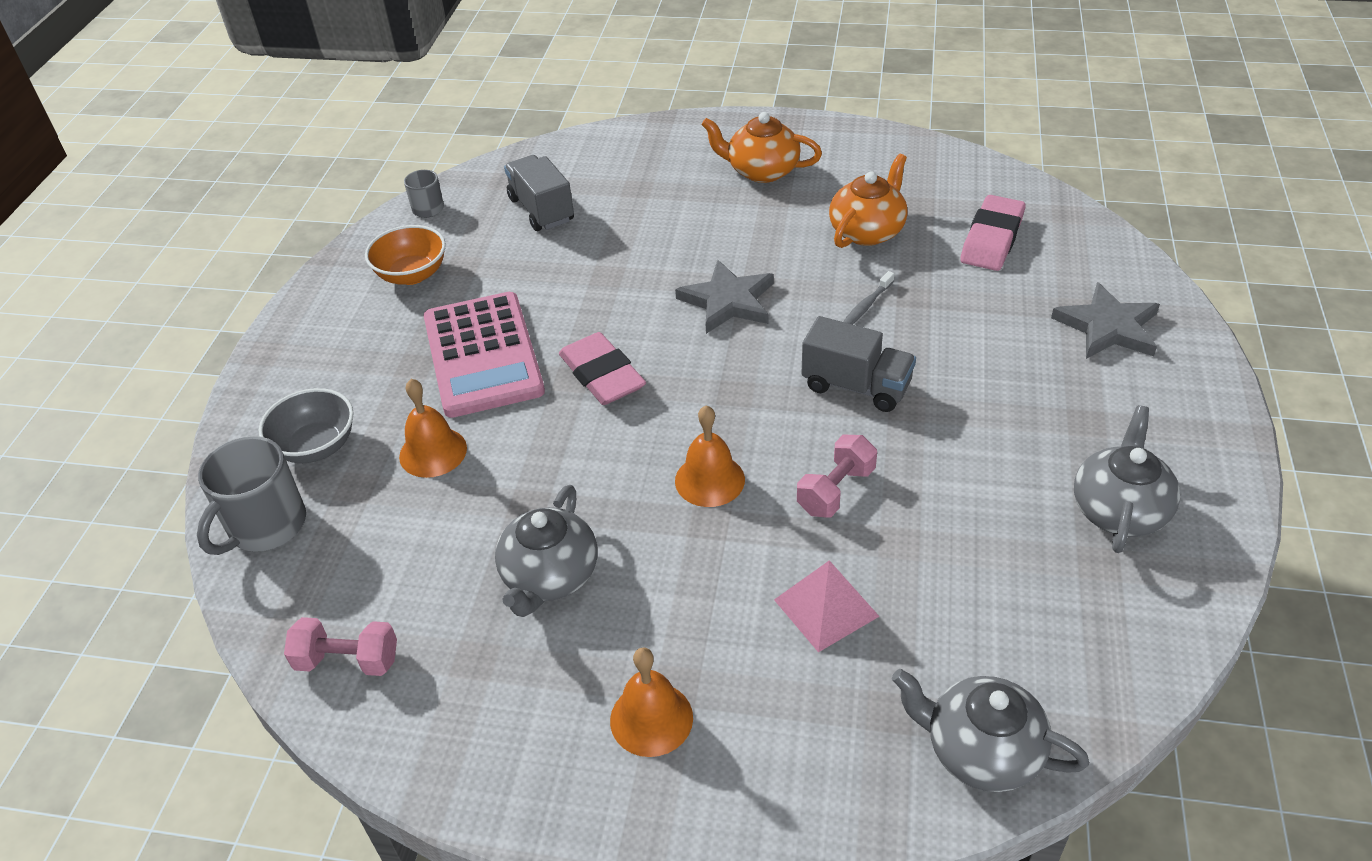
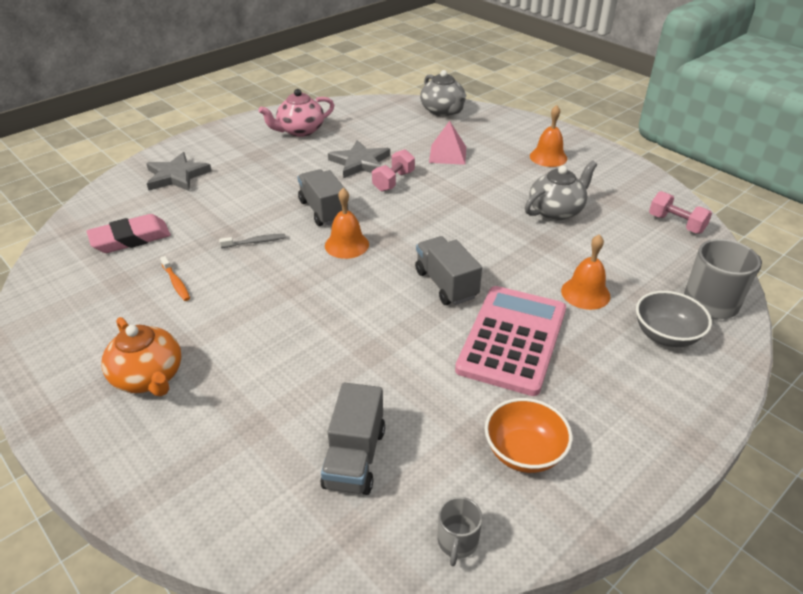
camera: 145 degrees left, 5 degrees down
pink eraser [559,332,646,405] -> grey truck [415,236,482,305]
grey star [675,260,774,334] -> grey star moved to [328,140,390,178]
orange bell [675,405,745,507] -> orange bell moved to [325,188,369,259]
pink dumbbell [797,435,877,518] -> pink dumbbell turned 45 degrees counterclockwise [372,149,415,192]
orange teapot [829,154,908,248] -> orange toothbrush [160,256,190,301]
grey teapot [1074,405,1180,553] -> pink teapot [259,89,334,137]

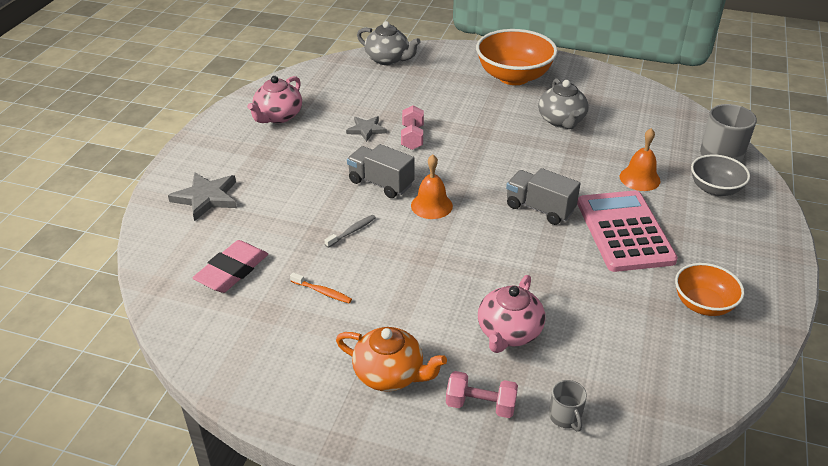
camera: 30 degrees left, 0 degrees up
grey truck [320,382,385,495] -> none
grey star [328,140,390,178] -> grey star [346,116,387,142], size x0.64
pink pyramid [429,121,466,165] -> none
grey mug [438,497,482,566] -> grey mug moved to [549,380,587,432]
grey teapot [525,161,597,220] -> grey teapot turned 150 degrees clockwise [538,78,589,129]
orange bell [530,105,567,167] -> orange bowl [476,29,558,85]
pink dumbbell [649,191,712,234] -> pink dumbbell moved to [446,371,518,418]
none -> pink teapot [478,275,545,353]

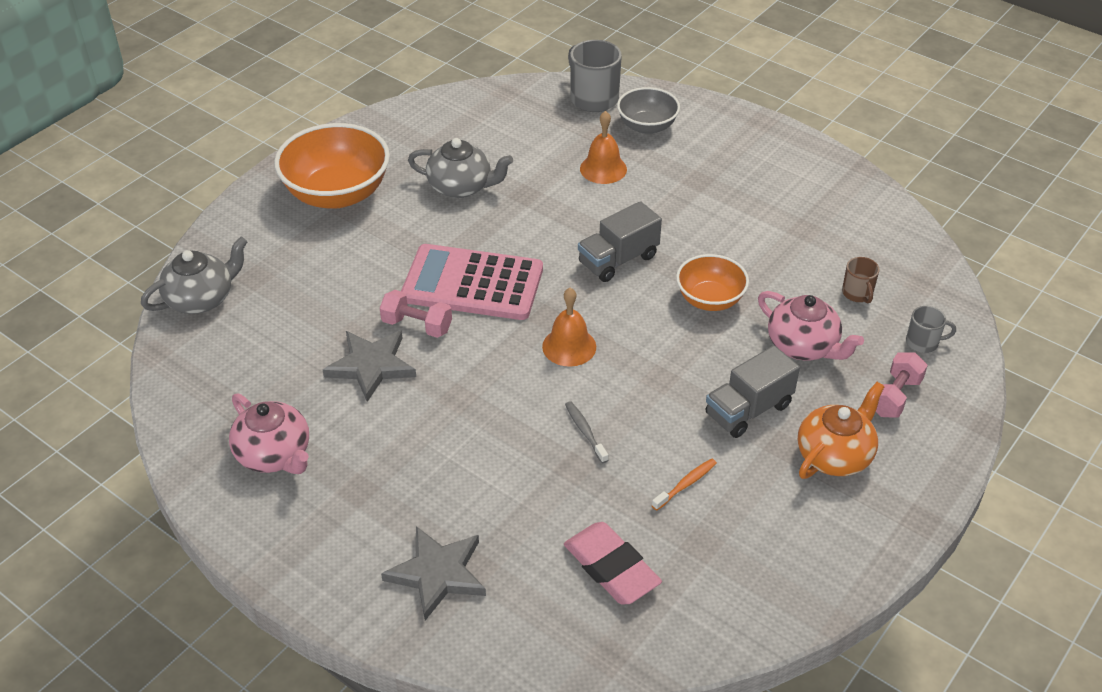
camera: 70 degrees left, 5 degrees up
grey star [346,116,387,142] -> grey star [323,330,416,402], size x1.56
grey truck [347,144,415,198] -> grey truck moved to [706,345,800,438]
pink calculator [577,190,678,272] -> pink calculator moved to [401,244,543,320]
orange bowl [675,263,744,316] -> orange bowl moved to [676,254,749,311]
none -> brown mug [842,257,879,304]

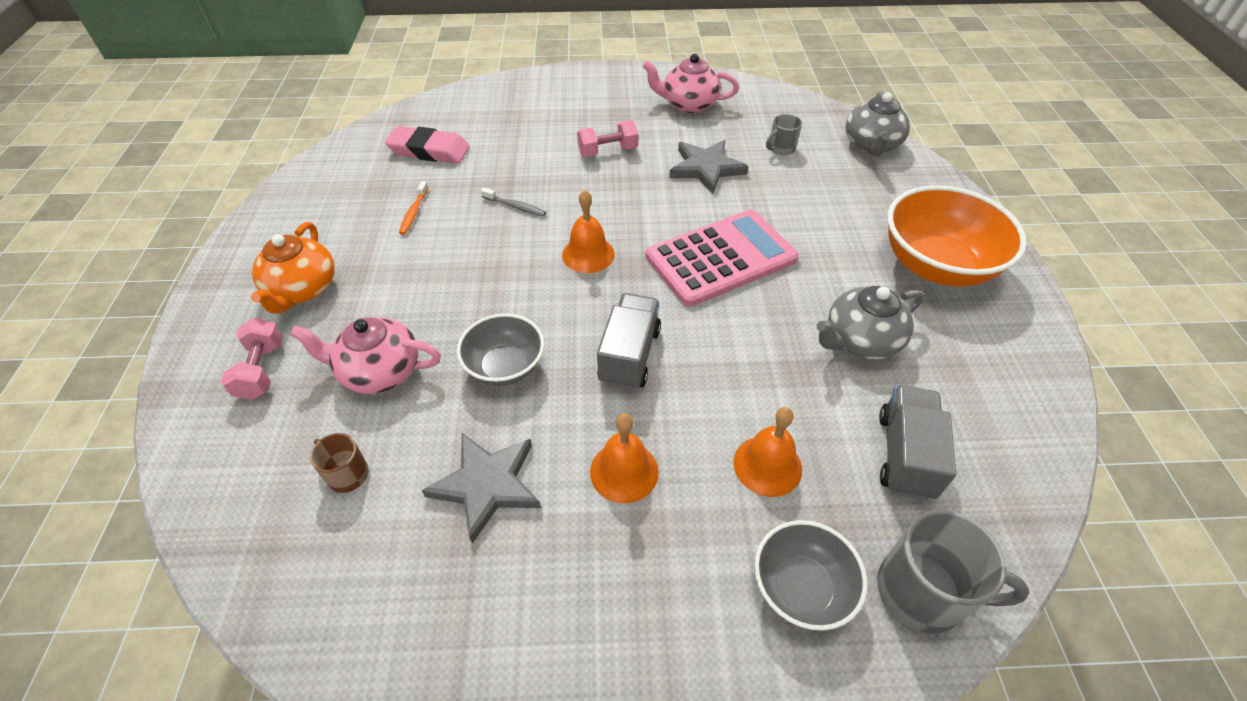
camera: 140 degrees right, 5 degrees up
pink dumbbell [380,290,452,338] -> pink dumbbell moved to [577,120,639,157]
grey star [381,526,486,621] -> grey star moved to [421,433,541,544]
orange bowl [676,254,749,311] -> grey bowl [457,313,544,386]
grey truck [706,345,800,438] -> grey truck moved to [879,385,956,501]
grey mug [906,306,956,353] -> grey mug moved to [766,114,802,155]
none -> orange bell [590,413,659,503]

